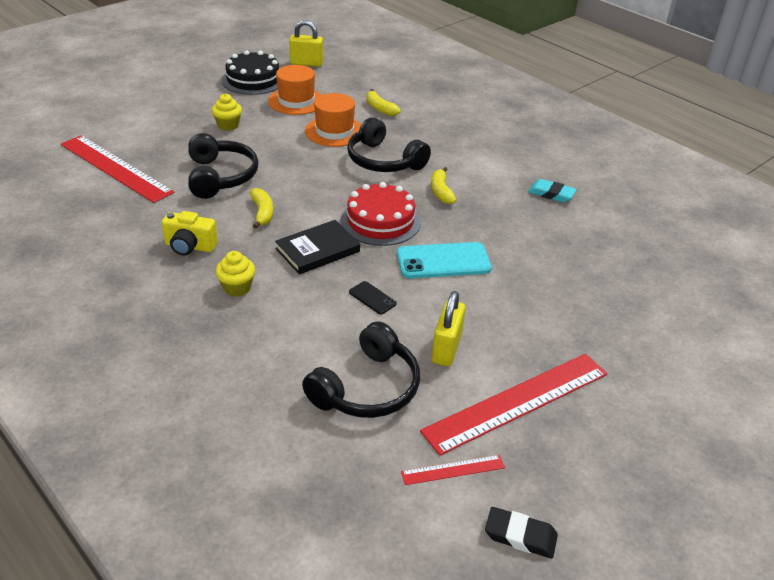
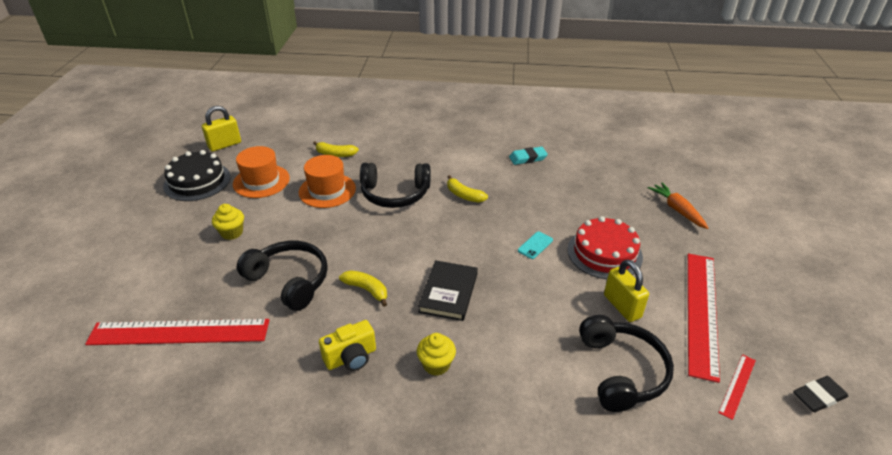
camera: 40 degrees left, 0 degrees up
red cake [340,182,421,246] -> red cake moved to [567,216,643,279]
black phone [349,281,397,314] -> none
turquoise phone [397,242,492,278] -> turquoise phone [518,232,553,259], size x0.50
none -> orange carrot [648,182,708,229]

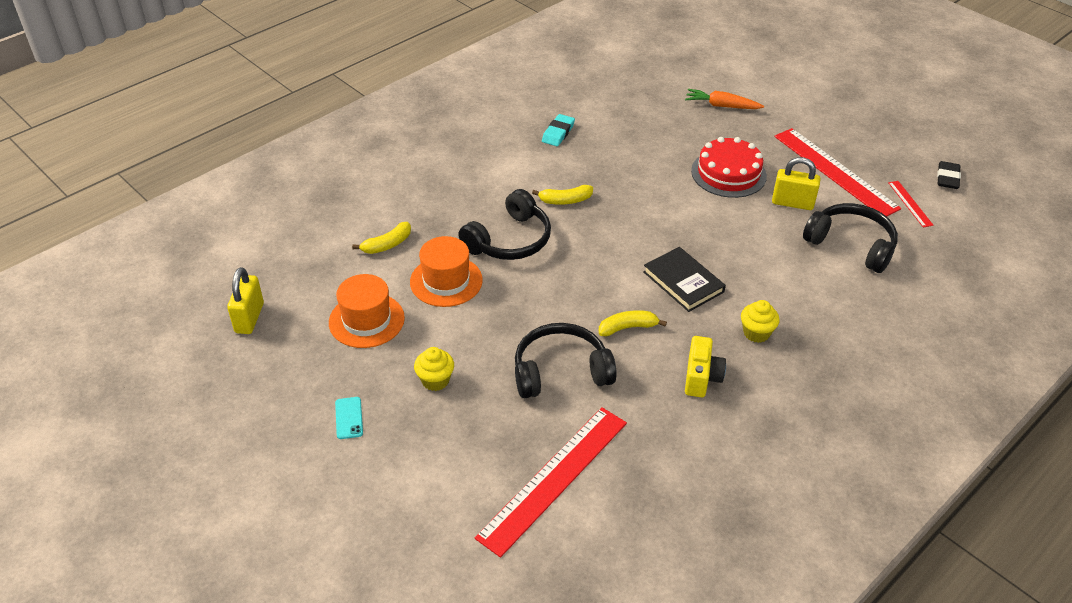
camera: 50 degrees left, 5 degrees up
black cake [163,150,231,201] -> none
turquoise phone [518,232,553,259] -> turquoise phone moved to [335,397,363,439]

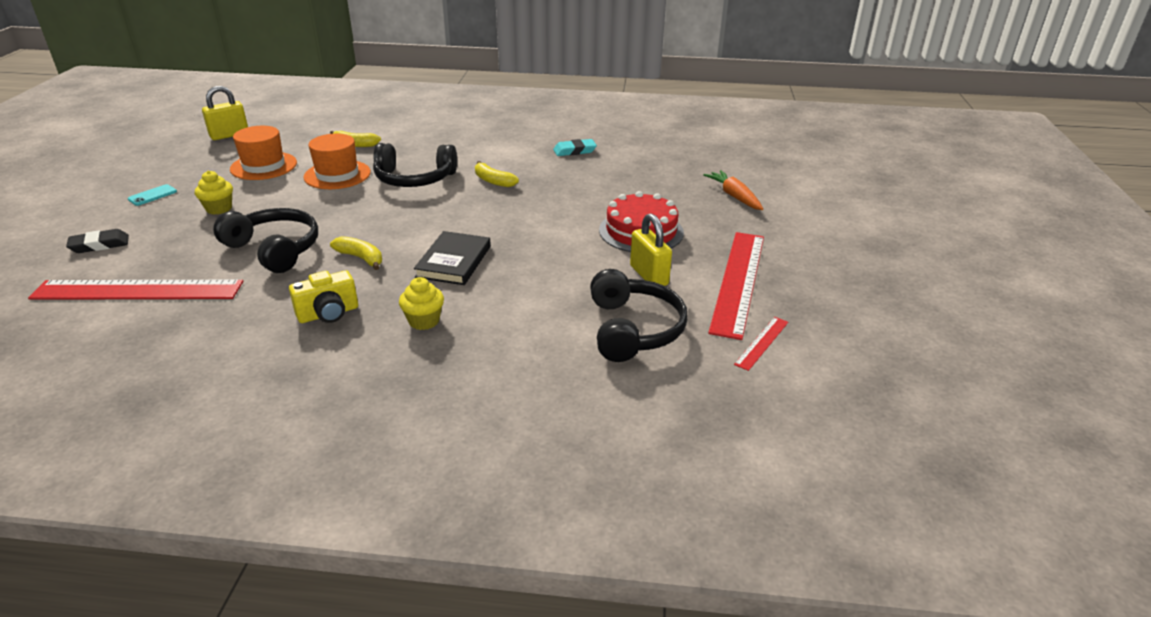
camera: 50 degrees right, 10 degrees down
black eraser [937,161,961,189] -> black eraser moved to [66,229,129,253]

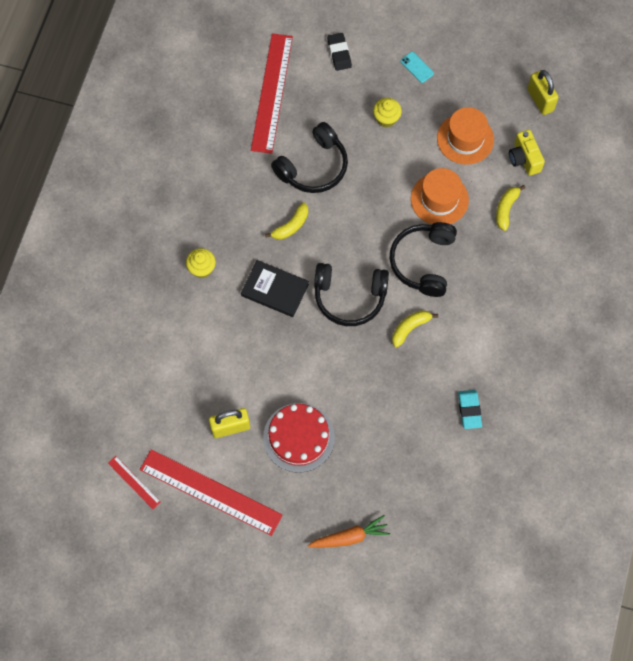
camera: 100 degrees right, 35 degrees up
yellow camera [289,271,358,323] -> yellow camera moved to [509,129,545,176]
black headphones [590,269,688,362] -> black headphones moved to [314,263,389,326]

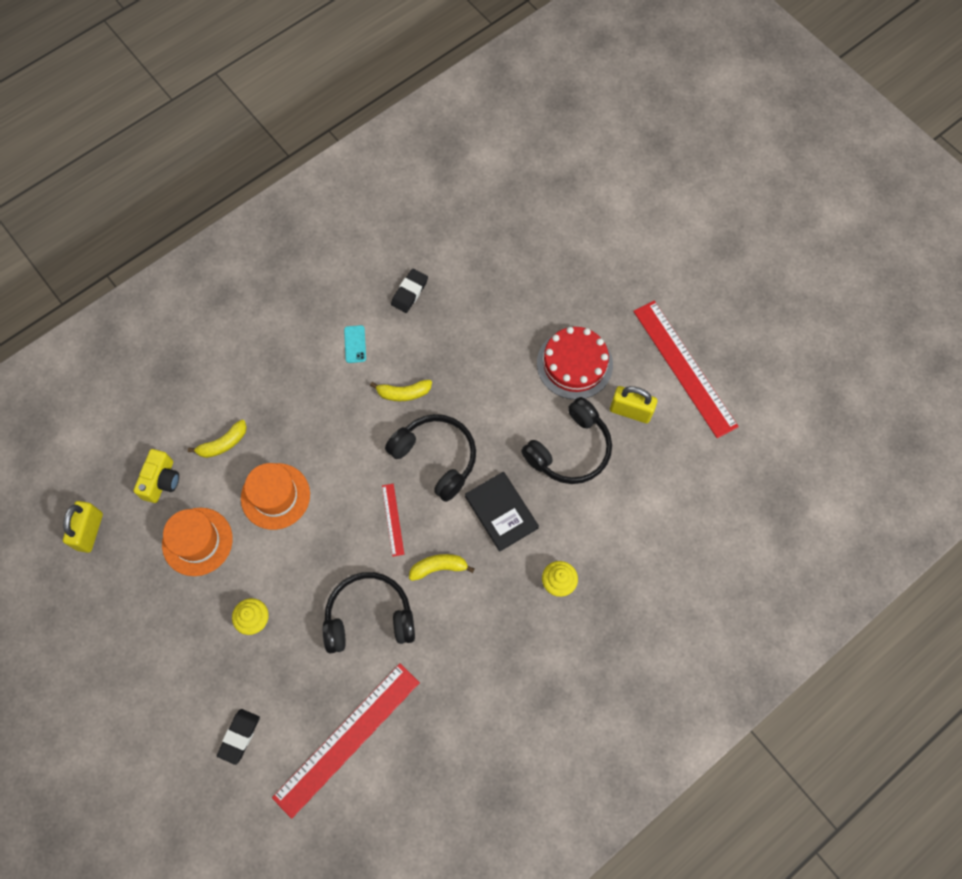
camera: 145 degrees left, 0 degrees up
red ruler [108,456,161,509] -> red ruler moved to [382,484,404,557]
orange carrot [308,515,390,548] -> none
black headphones [390,222,457,297] -> black headphones moved to [521,397,612,484]
turquoise phone [400,52,434,83] -> turquoise phone moved to [344,325,366,363]
turquoise eraser [458,390,482,429] -> black eraser [391,269,428,313]

